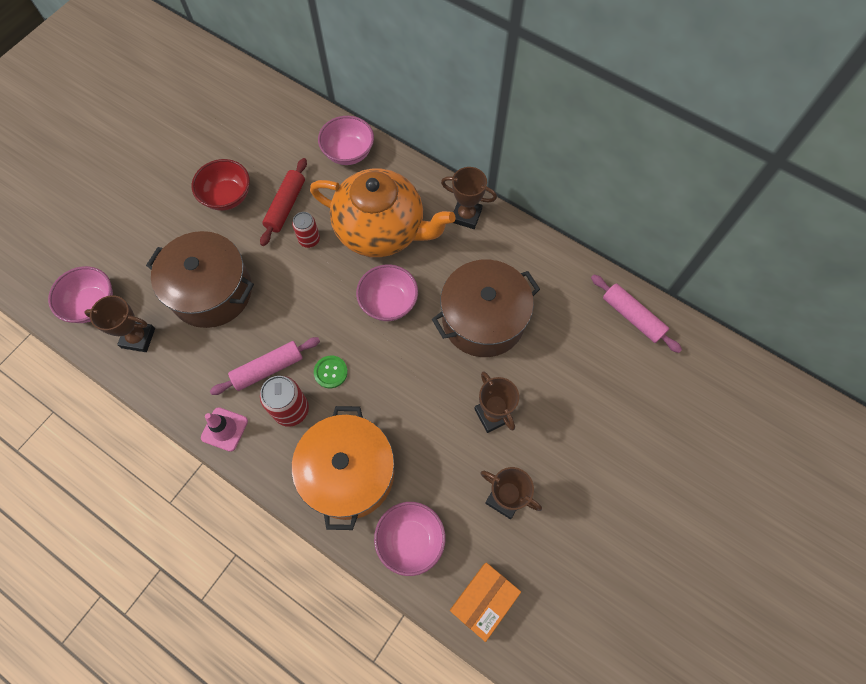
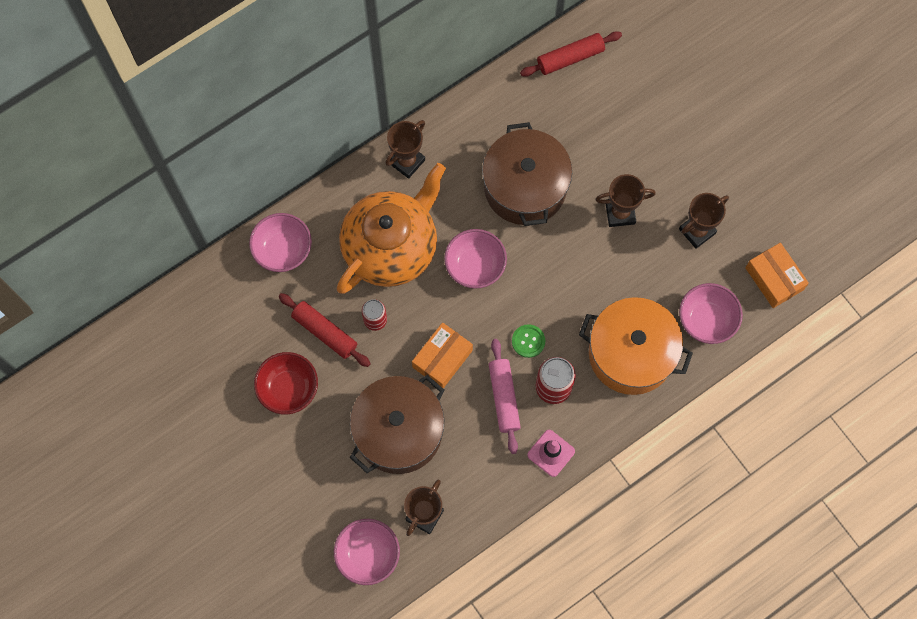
camera: 70 degrees left, 5 degrees up
pink rolling pin [591,275,682,353] -> red rolling pin [520,31,622,77]
none -> orange box [412,323,473,388]

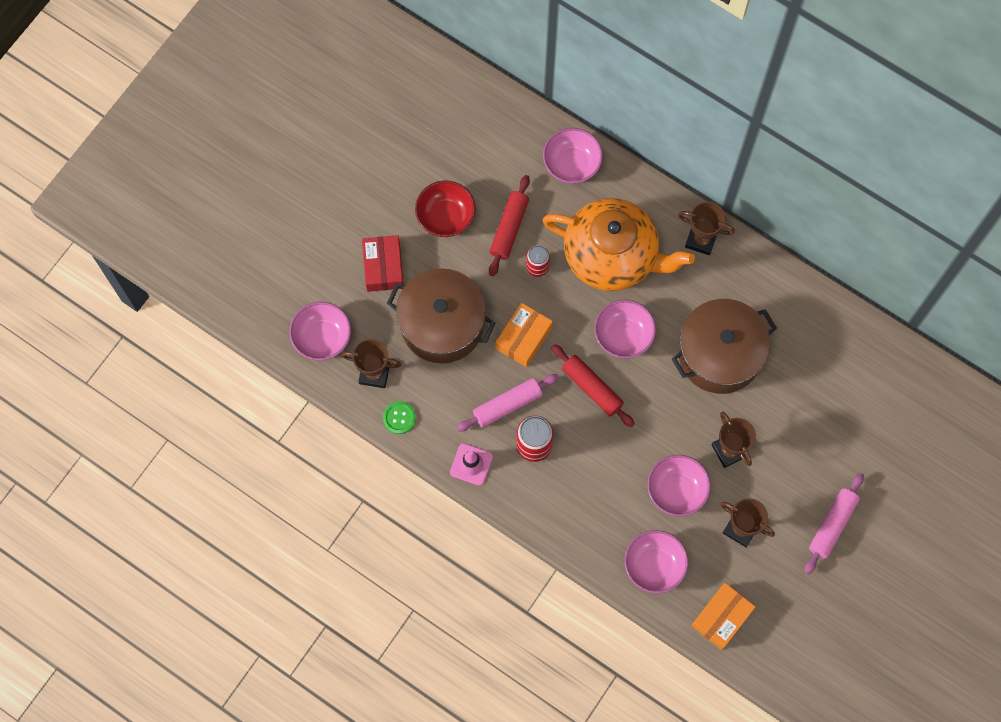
camera: 70 degrees right, 0 degrees up
orange box [412,323,473,388] -> orange box turned 75 degrees counterclockwise [495,303,553,367]
green button [512,324,545,358] -> green button moved to [383,401,416,434]
red rolling pin [520,31,622,77] -> red rolling pin moved to [551,344,635,427]
orange pot [579,297,693,395] -> none
none -> red box [362,235,403,292]
none -> pink bowl [647,455,711,517]
none -> pink rolling pin [805,473,864,574]

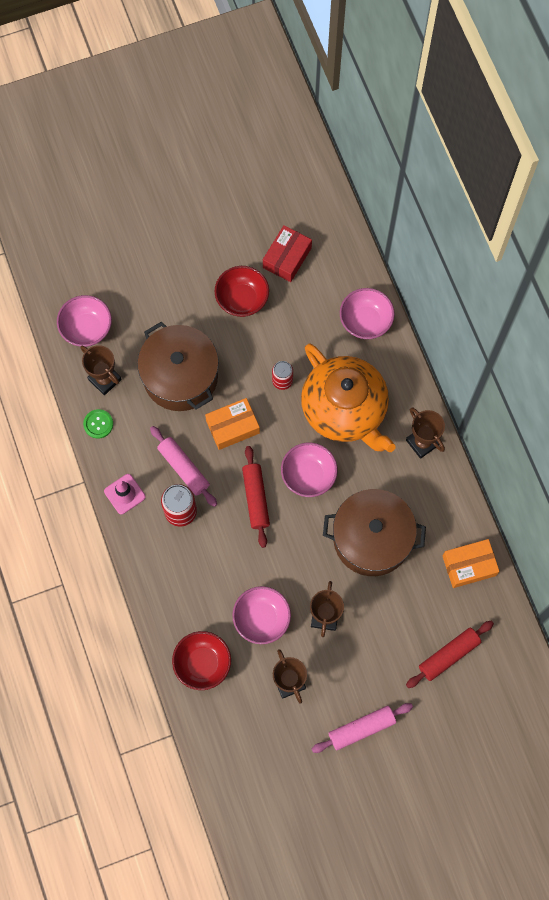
camera: 35 degrees right, 0 degrees up
red box [362,235,403,292] -> red box moved to [263,225,312,282]
pink rolling pin [456,374,559,432] -> pink rolling pin turned 45 degrees clockwise [150,426,217,507]
red rolling pin [489,175,530,276] -> red rolling pin moved to [406,621,494,688]
pink bowl [624,530,688,594] -> red bowl [172,631,231,690]
orange box [691,583,756,650] -> orange box moved to [443,539,500,588]

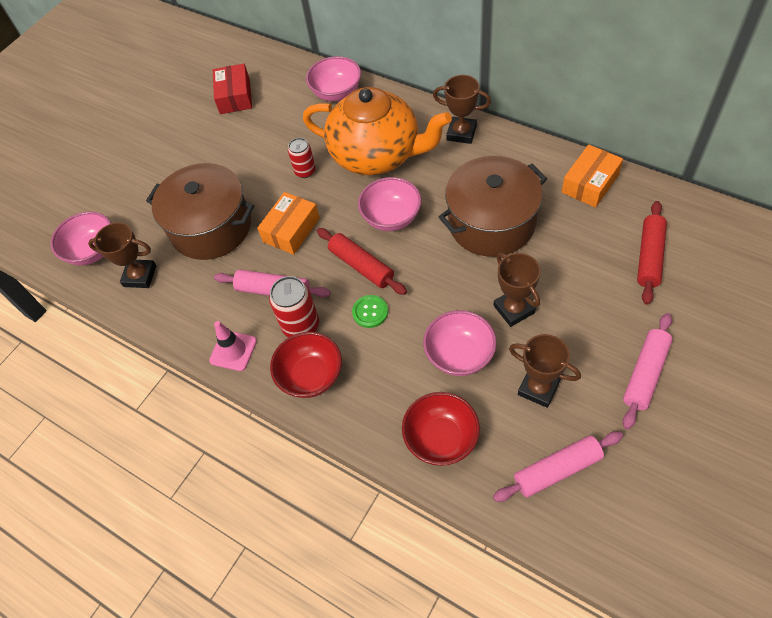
camera: 30 degrees left, 15 degrees down
green button [83,409,113,439] -> green button moved to [352,295,388,328]
red bowl [215,266,269,317] -> red bowl moved to [270,332,342,398]
none -> pink rolling pin [493,432,623,502]

